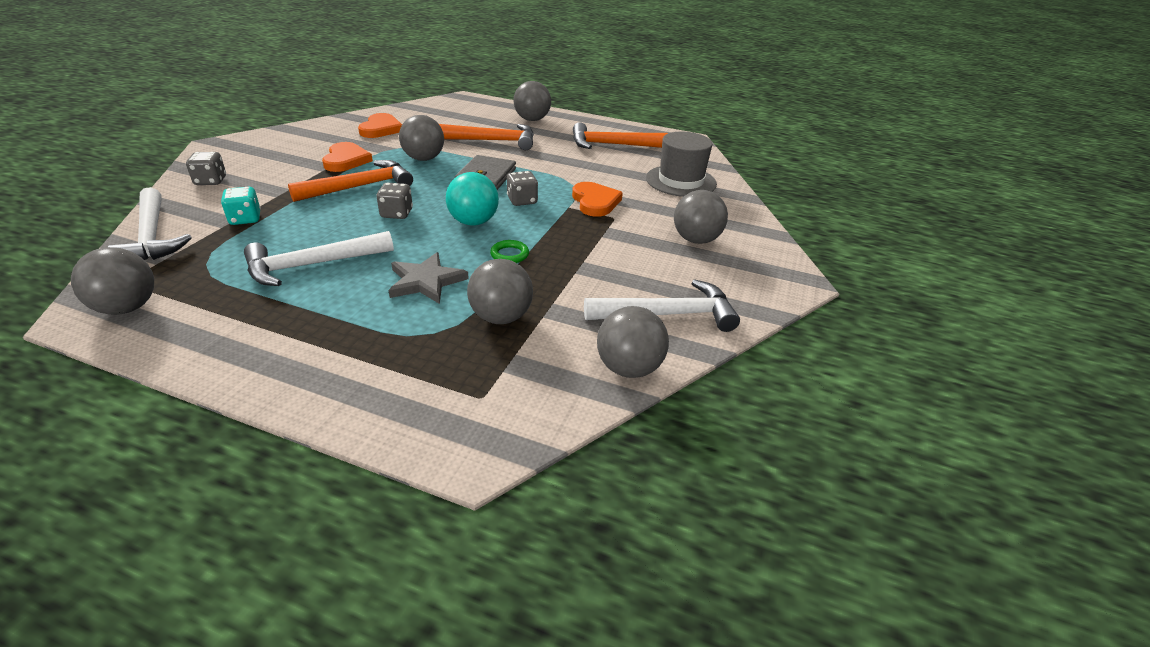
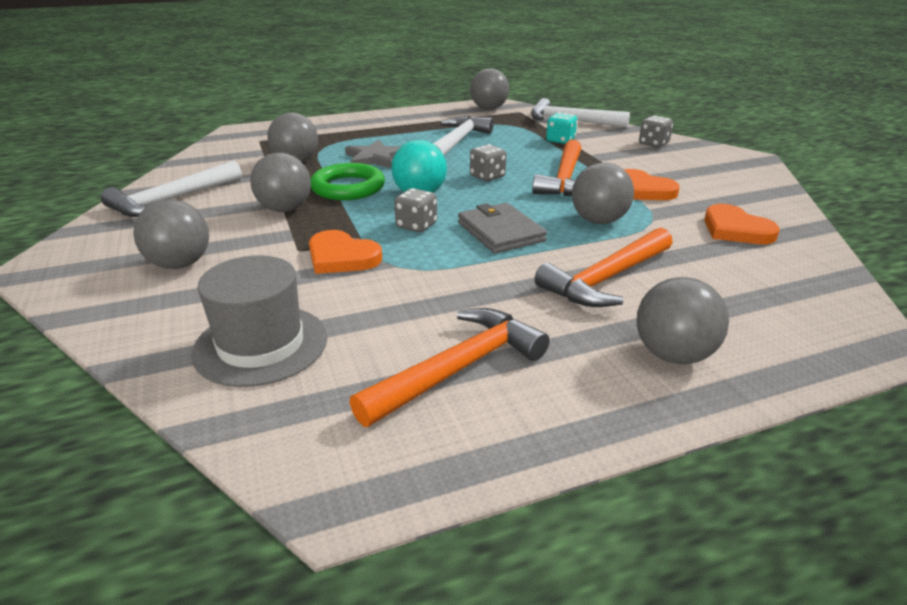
camera: 140 degrees right, 5 degrees down
green ring [490,240,529,263] -> green ring [310,163,385,200], size x1.99
grey ball [597,306,669,378] -> grey ball moved to [250,153,311,212]

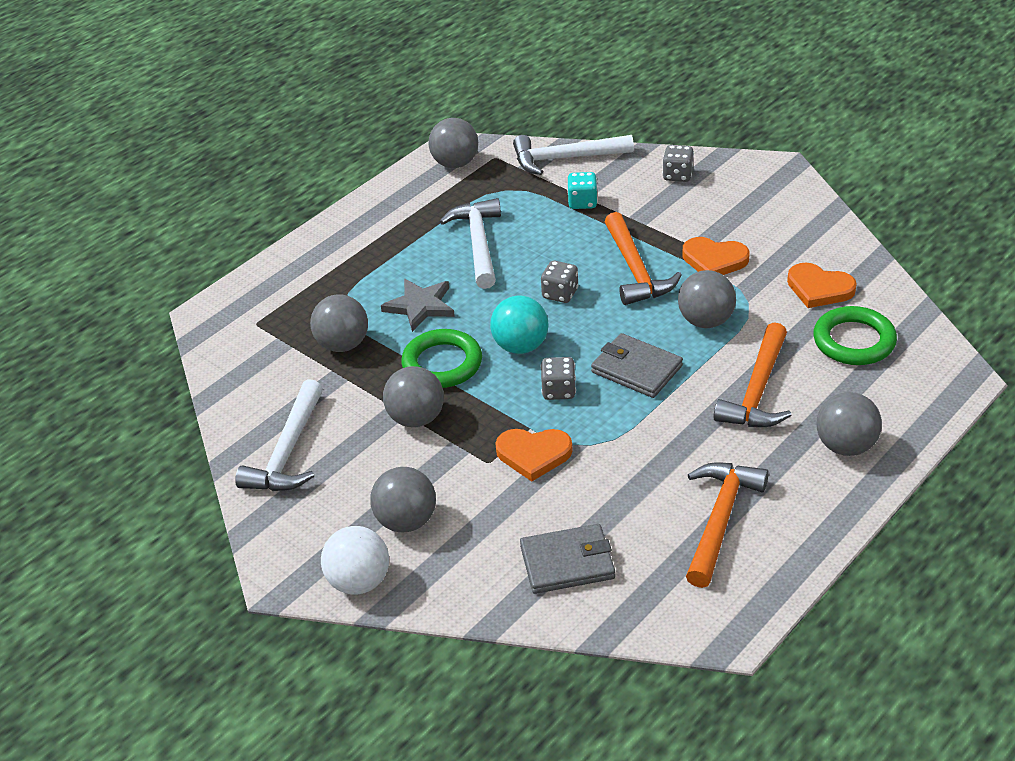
camera: 25 degrees left, 10 degrees up
grey hat [191,255,327,387] -> grey wallet [520,524,615,594]
none -> white ball [321,526,389,595]
none -> green ring [813,306,897,365]

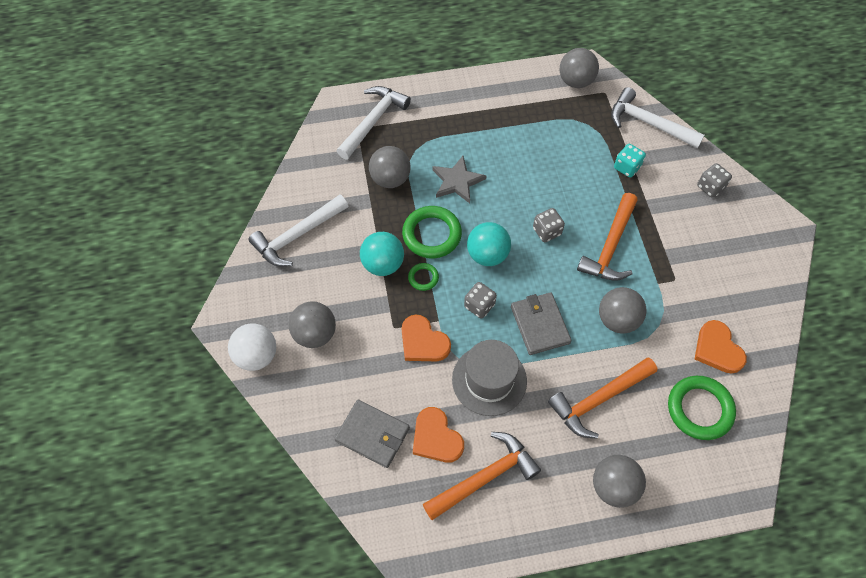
camera: 35 degrees right, 20 degrees up
grey ball [383,366,444,427] -> turquoise ball [360,232,404,276]
white hammer [439,198,501,289] -> white hammer moved to [337,86,411,159]
orange heart [682,237,749,275] -> orange heart moved to [413,407,464,462]
none -> green ring [408,263,439,291]
none -> grey hat [452,340,527,416]

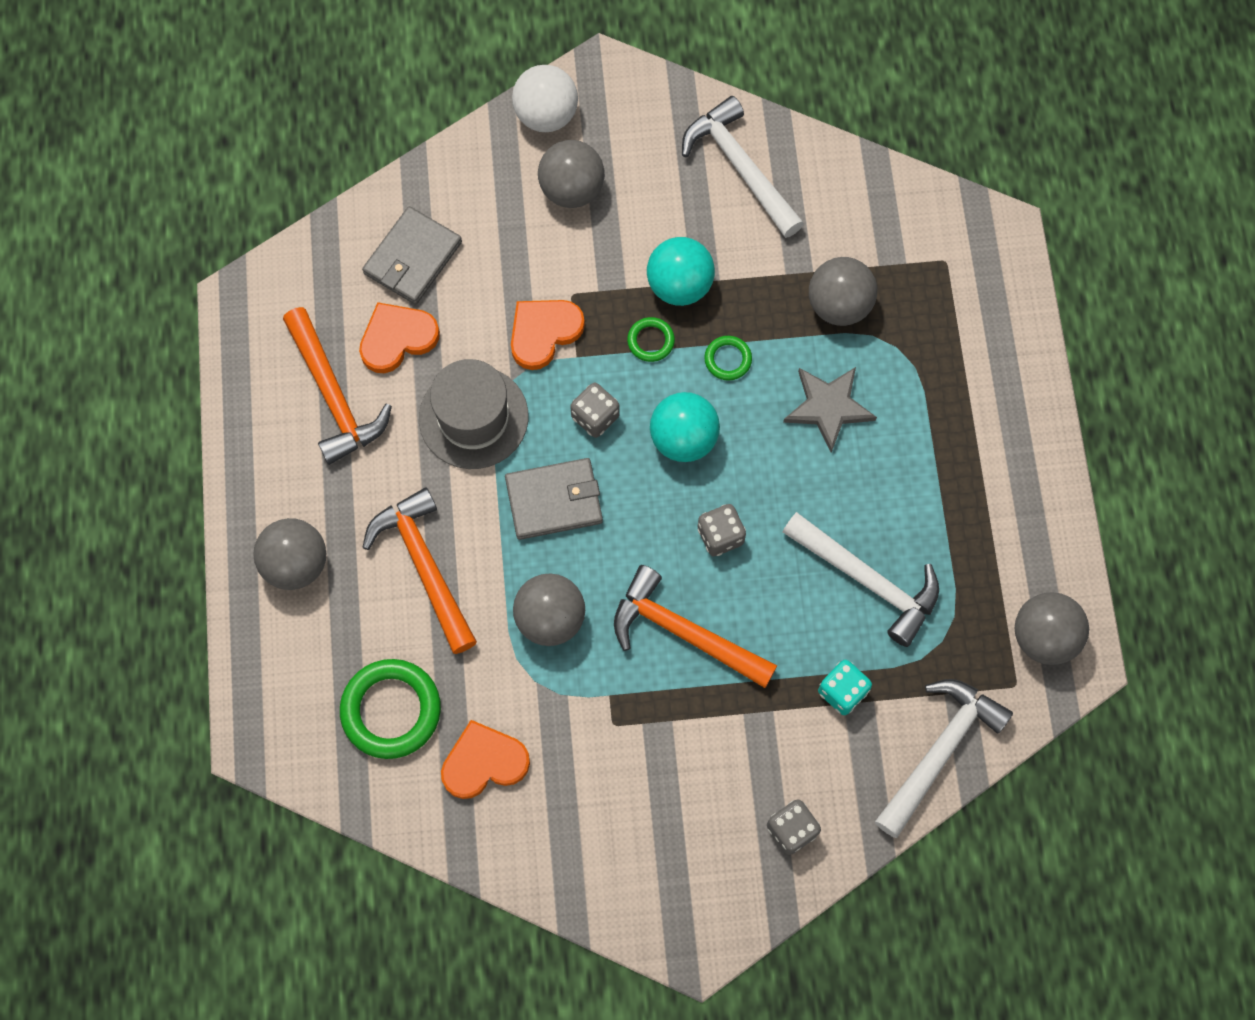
camera: 95 degrees right, 10 degrees up
white hammer [337,86,411,159] -> white hammer moved to [783,512,939,647]
green ring [402,206,462,258] -> green ring [704,336,752,381], size x0.50

